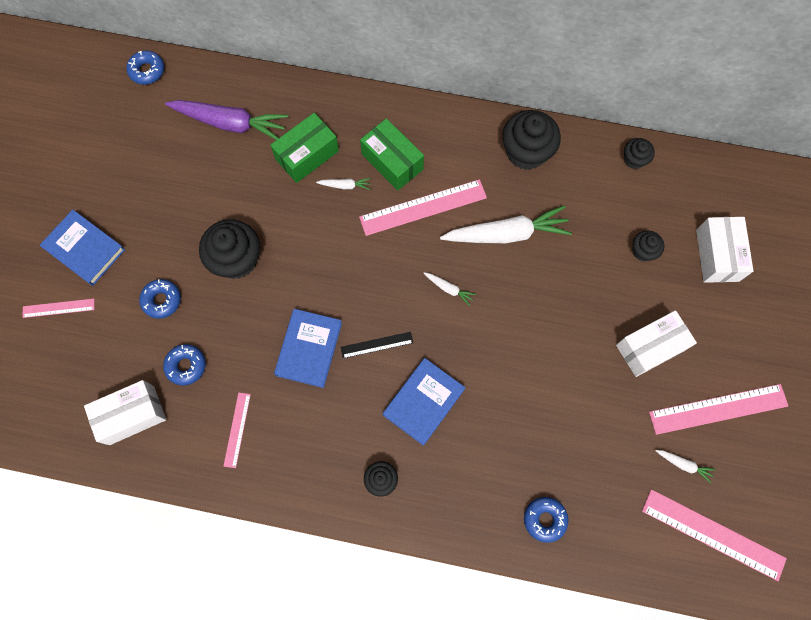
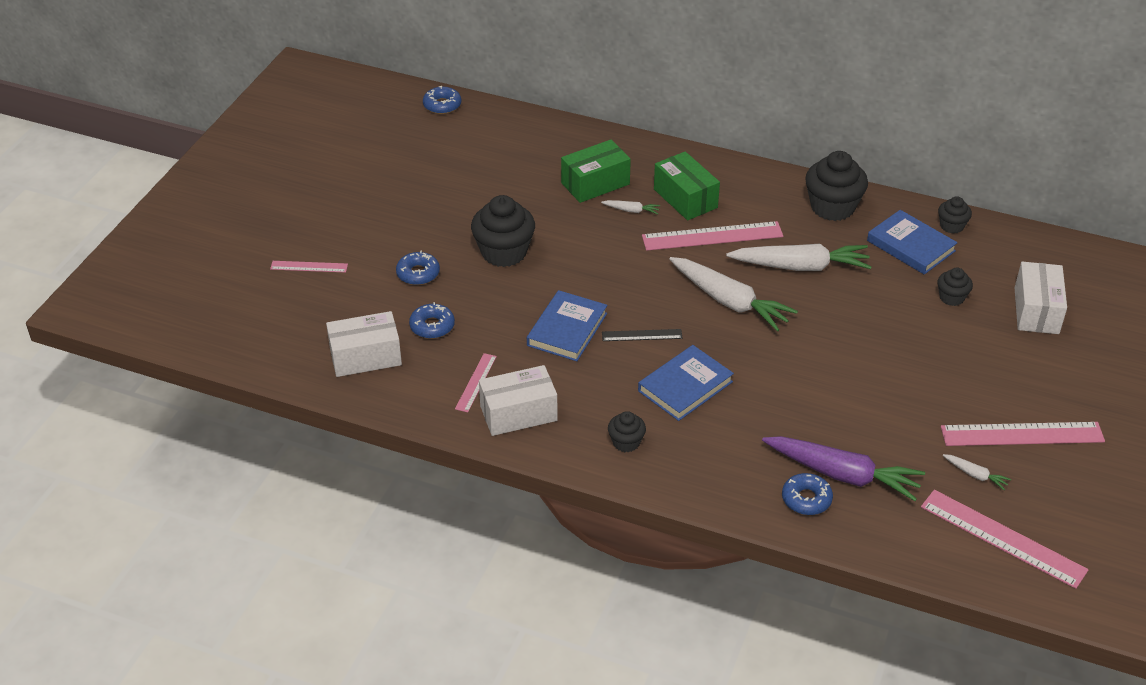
camera: 10 degrees right, 30 degrees down
blue book [40,210,125,286] -> blue book moved to [867,210,958,275]
purple carrot [165,100,288,140] -> purple carrot moved to [762,436,925,501]
white carrot [423,272,476,306] -> white carrot [669,257,798,332], size x2.32
white box [616,310,697,377] -> white box moved to [479,365,558,436]

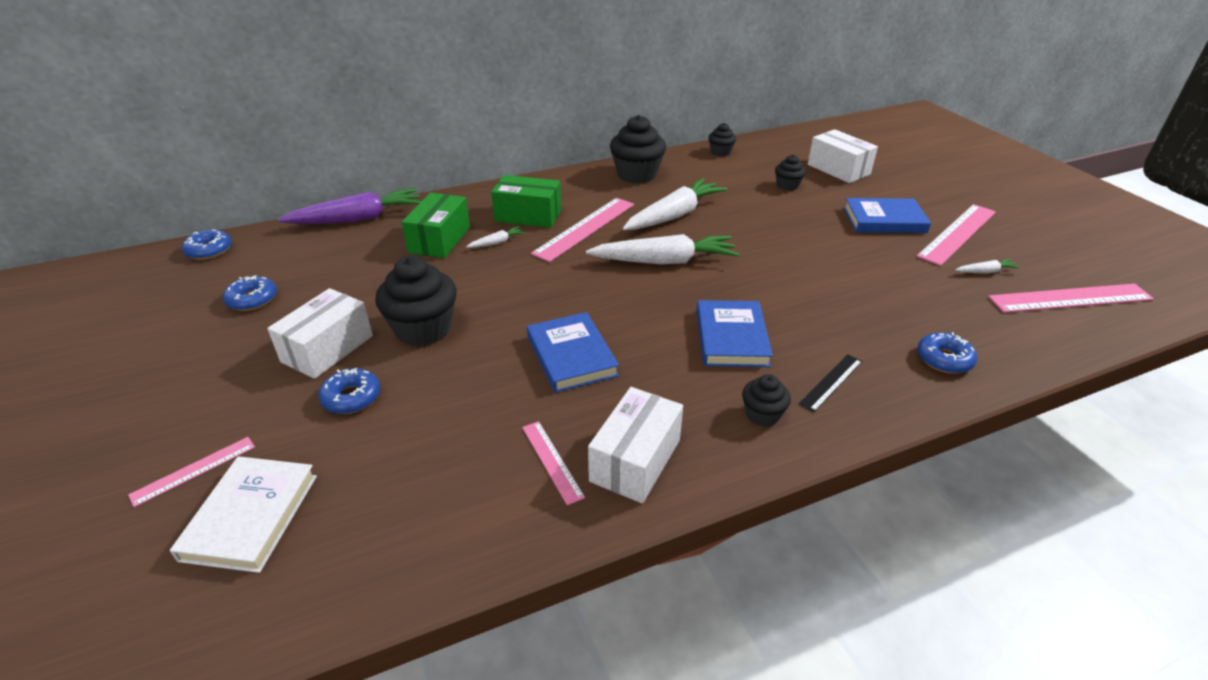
camera: 45 degrees left, 5 degrees down
white box [326,311,402,377] -> white box moved to [267,288,373,379]
blue donut [409,302,455,339] -> blue donut moved to [223,275,277,311]
black ruler [602,329,683,341] -> black ruler moved to [799,354,862,412]
purple carrot [762,436,925,501] -> purple carrot moved to [278,188,421,224]
blue book [867,210,958,275] -> blue book moved to [844,198,931,233]
none -> white book [170,456,317,573]

